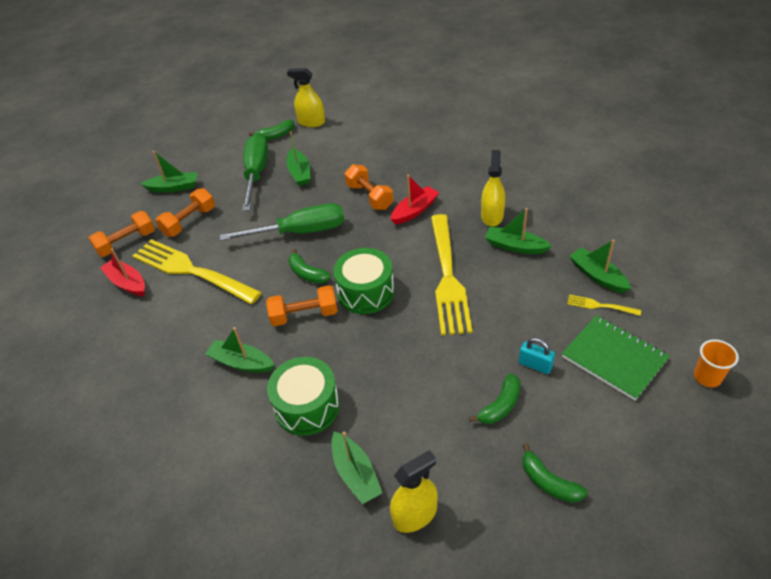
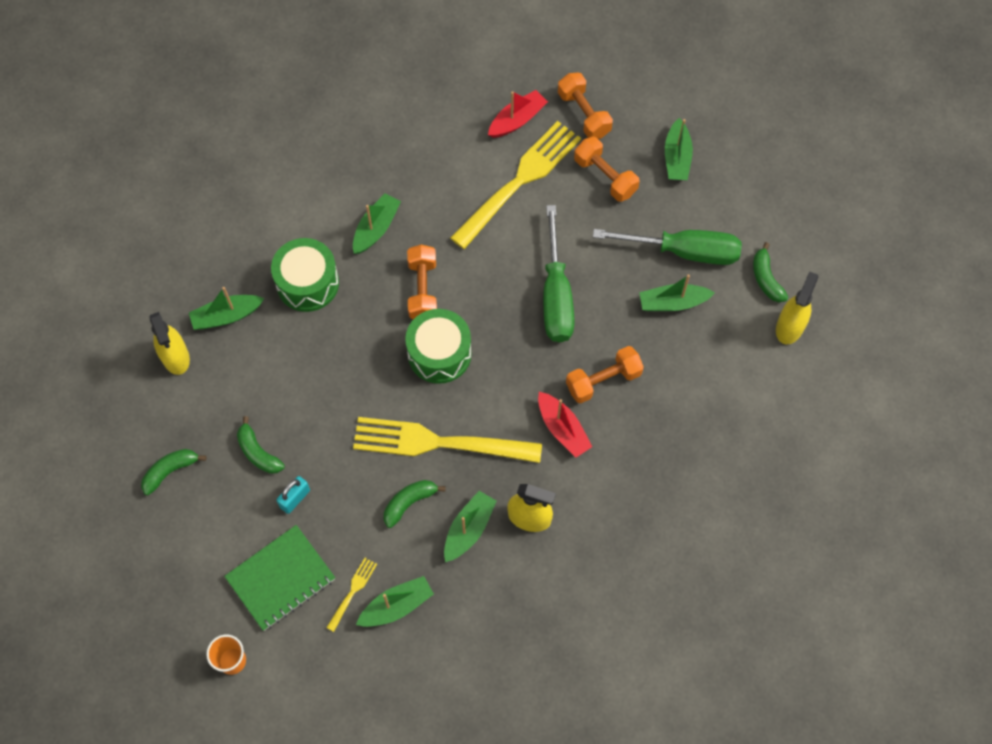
camera: 95 degrees right, 20 degrees up
green banana [288,249,331,284] -> green banana moved to [384,480,446,528]

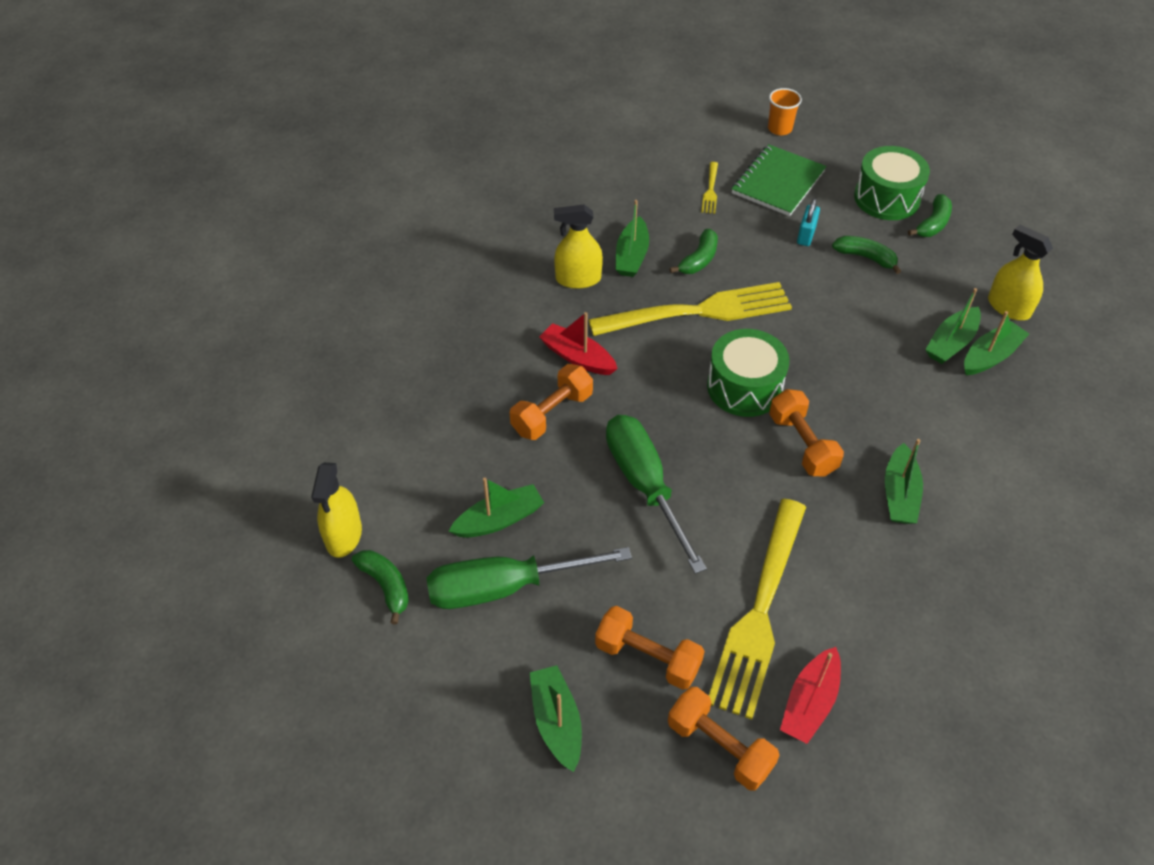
camera: 160 degrees right, 15 degrees down
green drum [271,238,339,312] -> green drum moved to [854,146,930,220]
green boat [356,576,434,627] -> green boat moved to [925,288,981,364]

